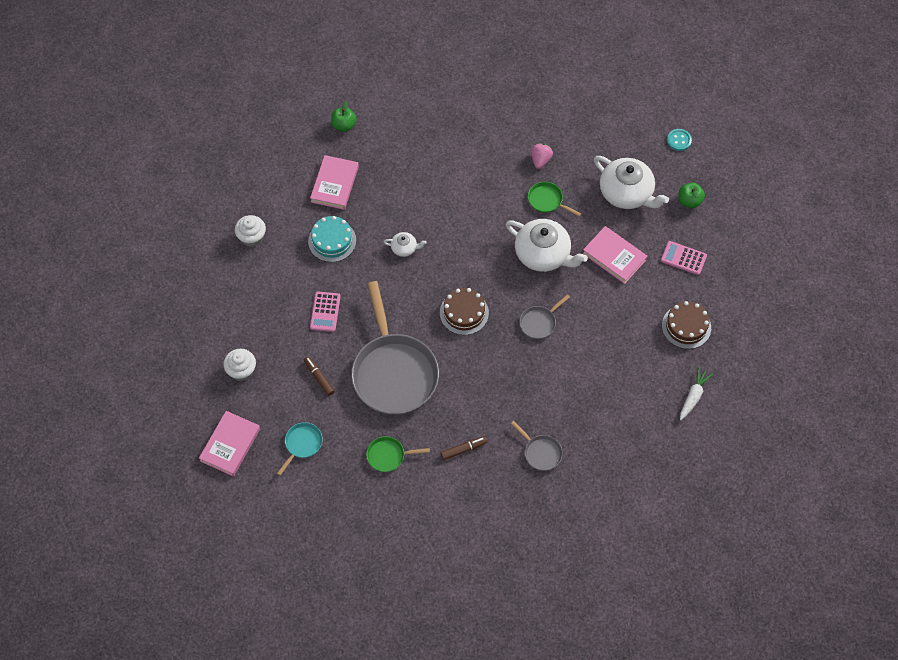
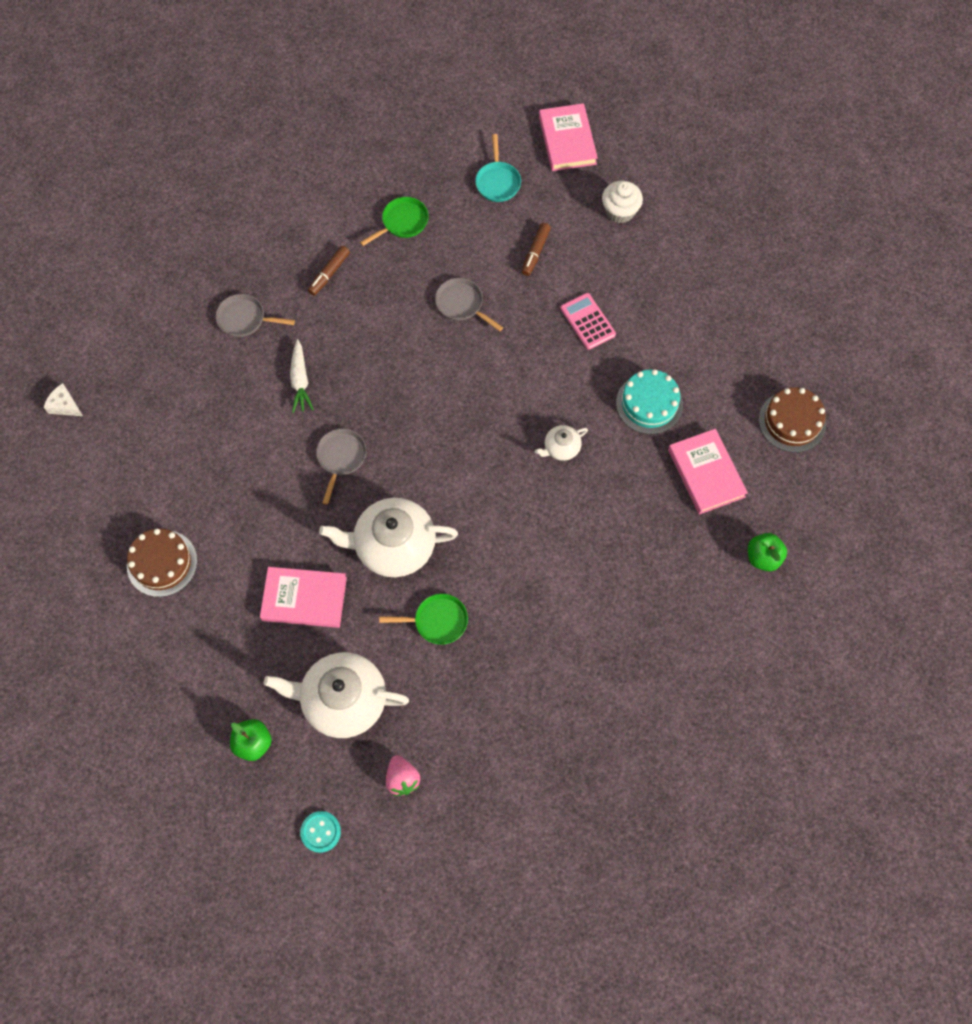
camera: 145 degrees right, 5 degrees up
white cupcake [235,215,266,247] -> none
brown marker [304,356,335,396] -> brown marker turned 90 degrees clockwise [522,223,551,276]
grey pan [351,281,439,415] -> grey pan [435,278,503,331], size x0.42
brown cake [440,288,489,335] -> brown cake moved to [759,387,826,453]
pink strawberry [531,144,553,169] -> pink strawberry moved to [386,755,420,796]
pink calculator [661,241,707,275] -> none
white carrot [680,367,713,421] -> white carrot moved to [290,339,314,413]
none -> white cheese [44,383,83,416]

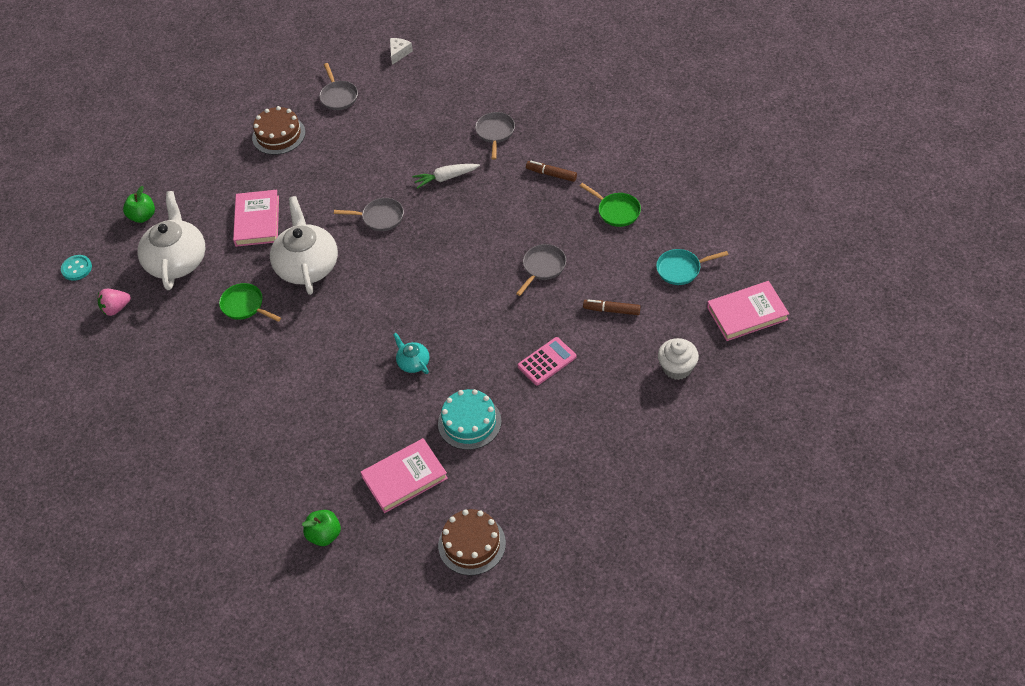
camera: 85 degrees right, 15 degrees down
green pan [379,594,468,645] -> green pan turned 135 degrees clockwise [219,283,281,322]
white teapot [535,425,588,461] -> turquoise teapot [393,333,430,374]
none -> grey pan [319,63,358,110]

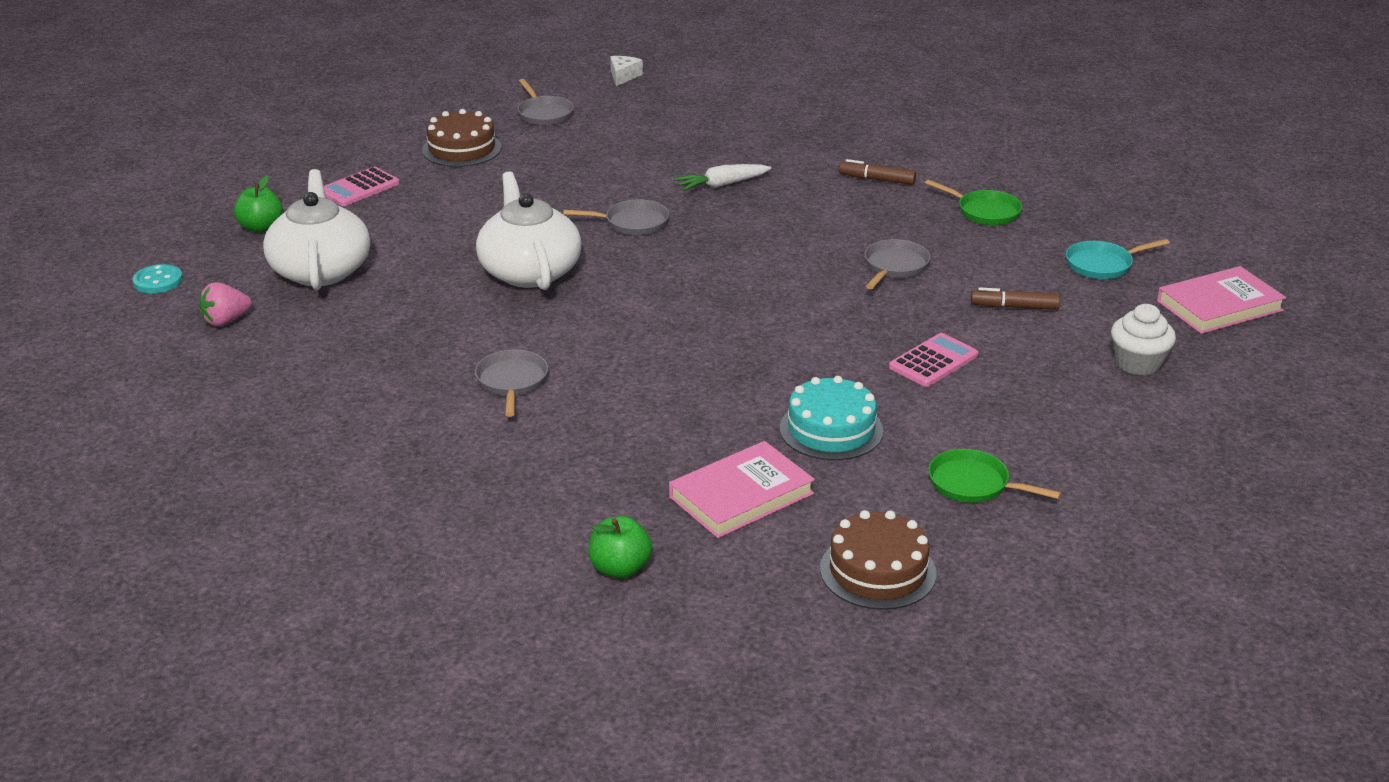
camera: 10 degrees left, 20 degrees down
green pan [219,283,281,322] -> green pan moved to [928,449,1061,503]
pink book [233,190,279,247] -> none
turquoise teapot [393,333,430,374] -> none
grey pan [475,112,515,160] -> grey pan moved to [475,350,548,417]
none -> pink calculator [324,167,399,206]

